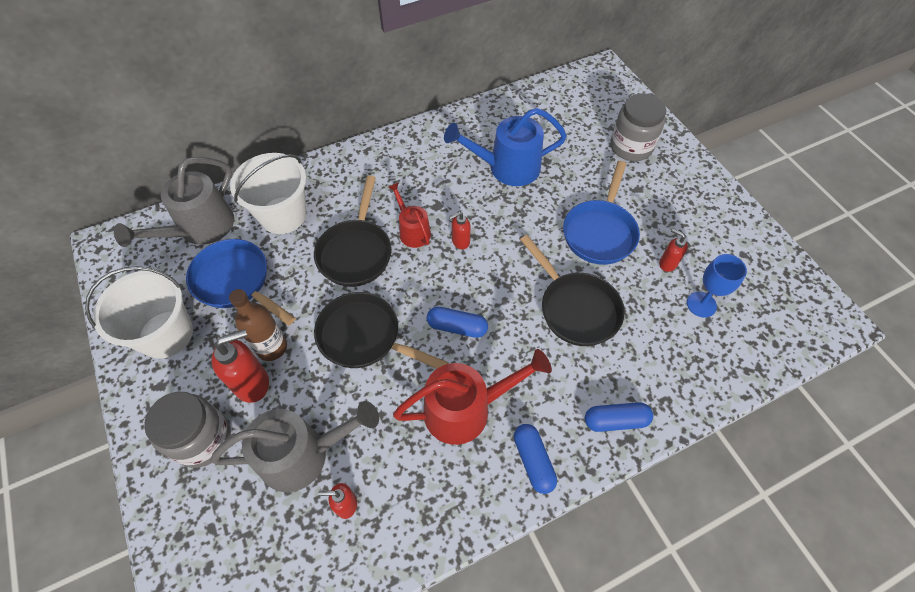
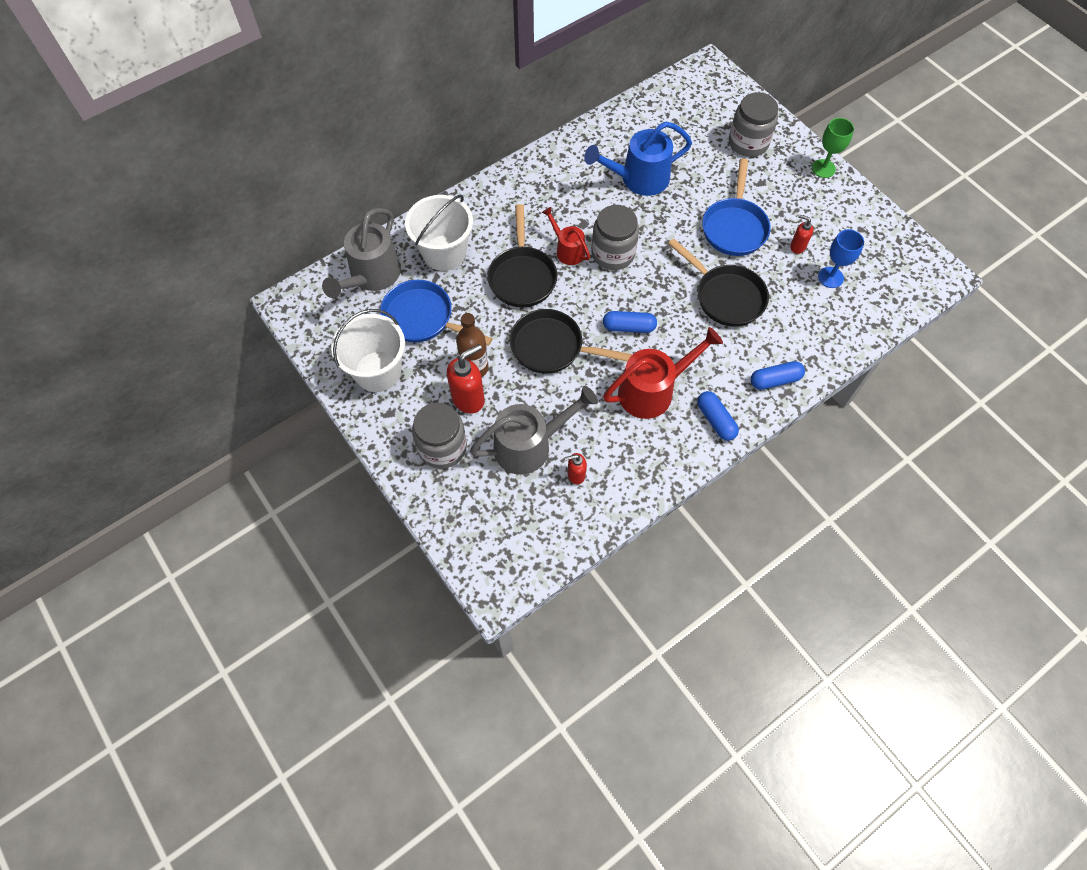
camera: 10 degrees left, 5 degrees up
red soap dispenser [449,212,471,249] -> grey jar [592,205,639,270]
none -> green goblet [812,118,854,178]

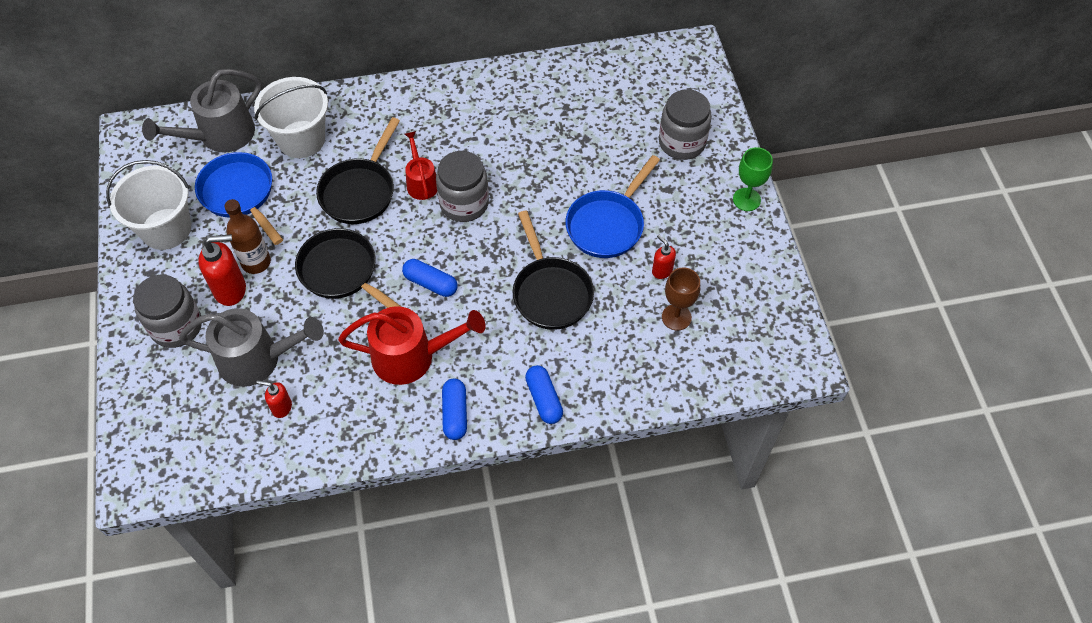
camera: 25 degrees right, 5 degrees down
blue watering can [584,121,692,196] -> none
blue capsule [751,361,805,390] -> blue capsule turned 60 degrees clockwise [525,365,563,424]
blue goblet [818,229,864,288] -> brown goblet [662,267,700,331]

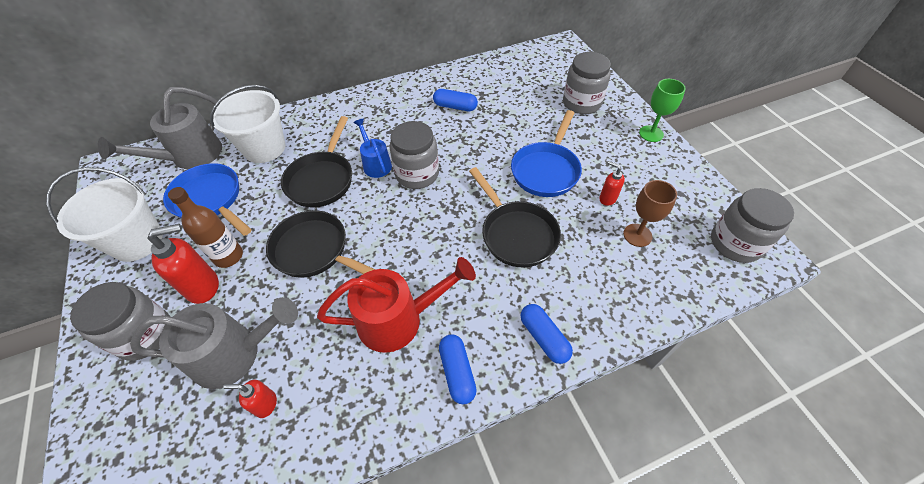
camera: 10 degrees left, 5 degrees down
blue capsule [402,259,458,297] -> blue capsule moved to [433,89,478,111]
red watering can [405,131,437,200] -> blue watering can [353,119,392,178]
none -> grey jar [711,188,794,263]

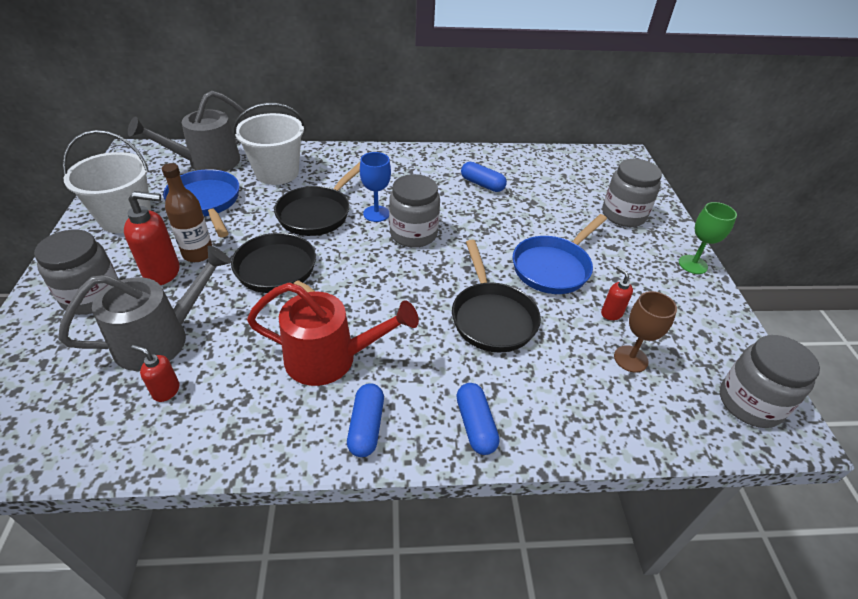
camera: 15 degrees right, 10 degrees down
grey watering can [130,297,298,389] -> grey watering can turned 45 degrees counterclockwise [58,246,232,371]
blue watering can [353,119,392,178] -> blue goblet [360,152,391,222]

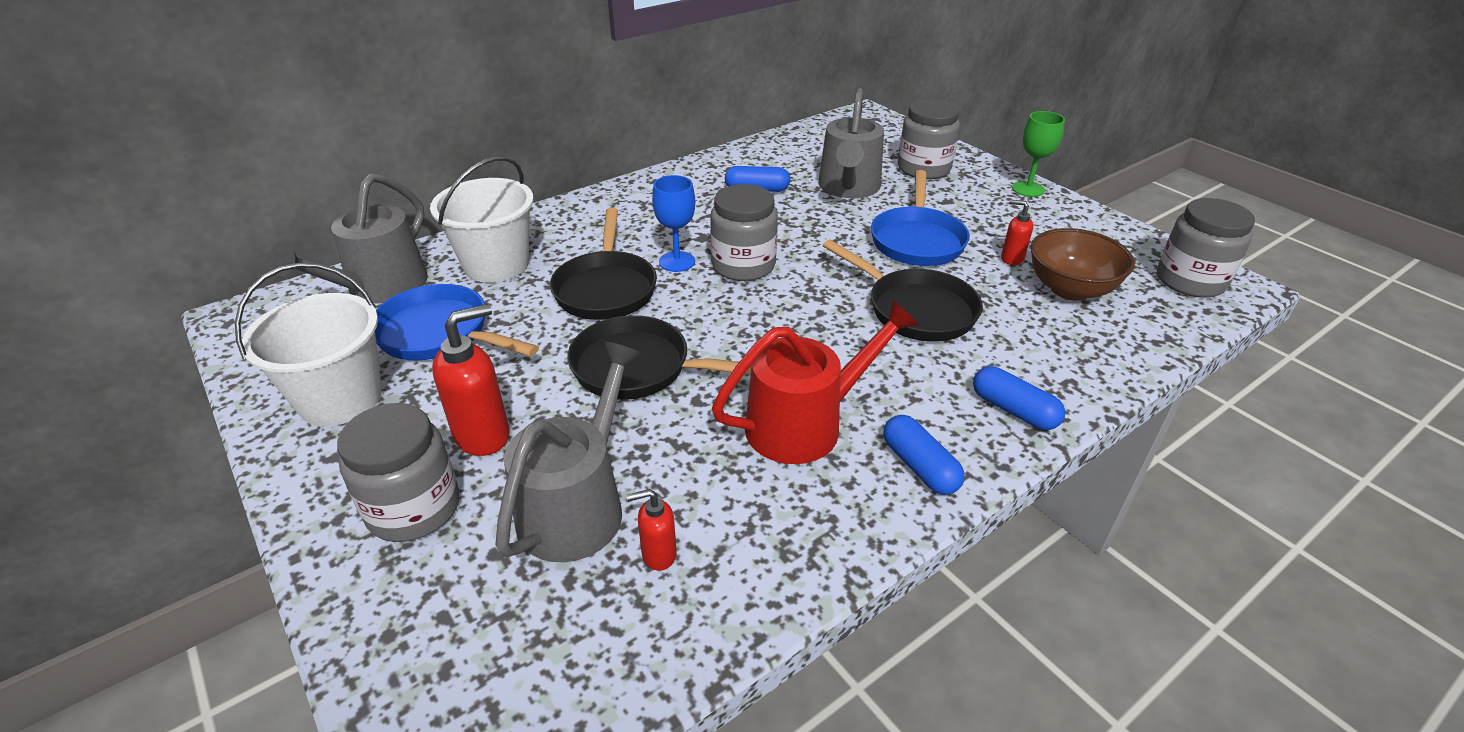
camera: 30 degrees left, 5 degrees down
brown bottle [162,163,212,262] -> none
brown goblet [614,291,677,373] -> brown bowl [1030,228,1135,301]
none -> grey watering can [818,88,884,198]

